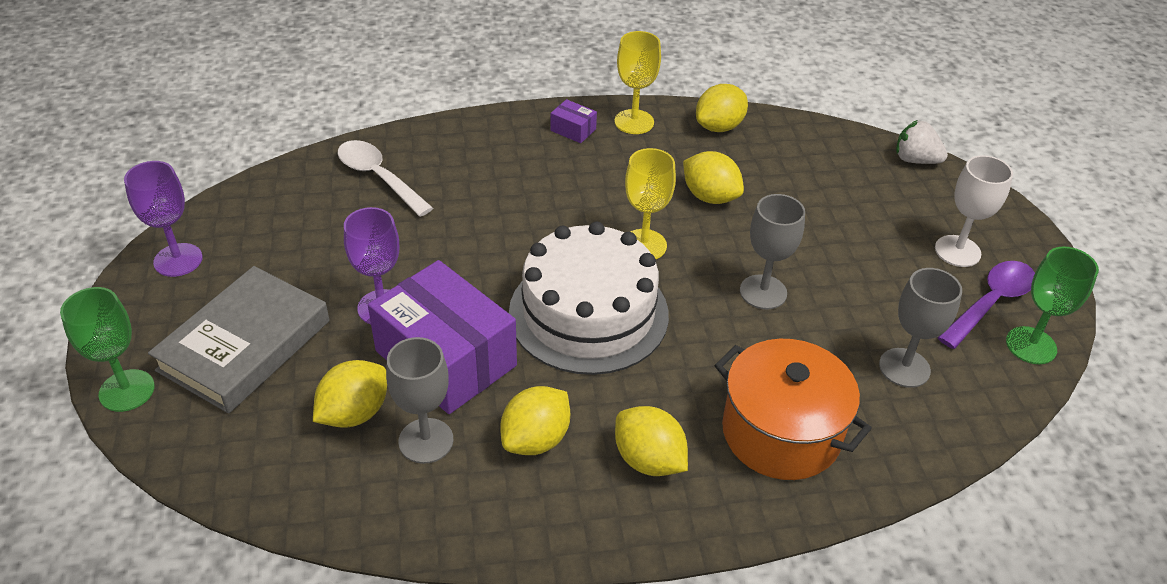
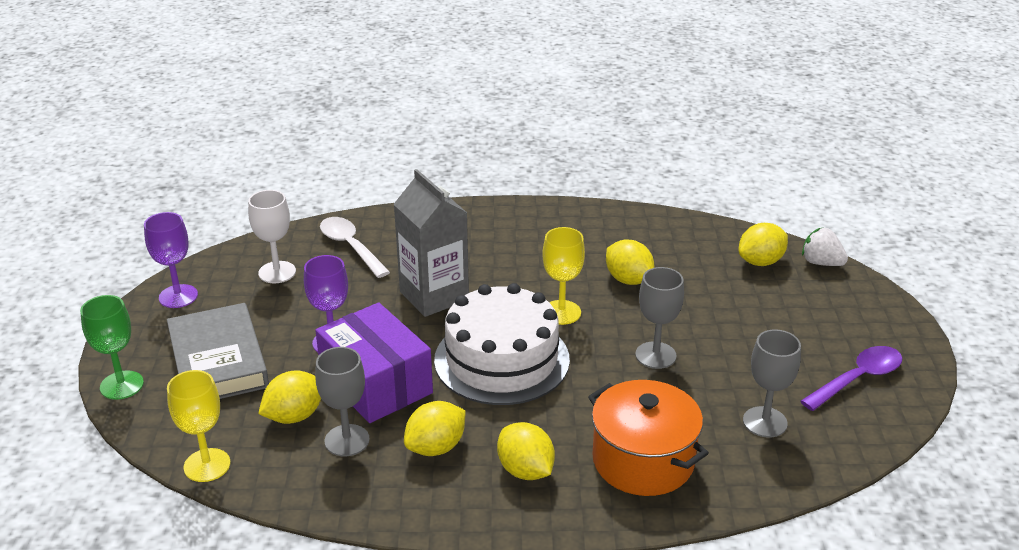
camera: 10 degrees right, 10 degrees down
grey book [148,266,330,413] -> grey book turned 60 degrees counterclockwise [167,303,269,399]
purple box [551,99,597,143] -> none
yellow goblet [614,31,661,134] -> yellow goblet moved to [167,370,231,482]
yellow lemon [696,84,748,132] -> yellow lemon moved to [739,223,788,266]
white goblet [935,155,1013,267] -> white goblet moved to [248,190,296,283]
green goblet [1006,246,1099,364] -> none
none -> grey carton [394,169,469,317]

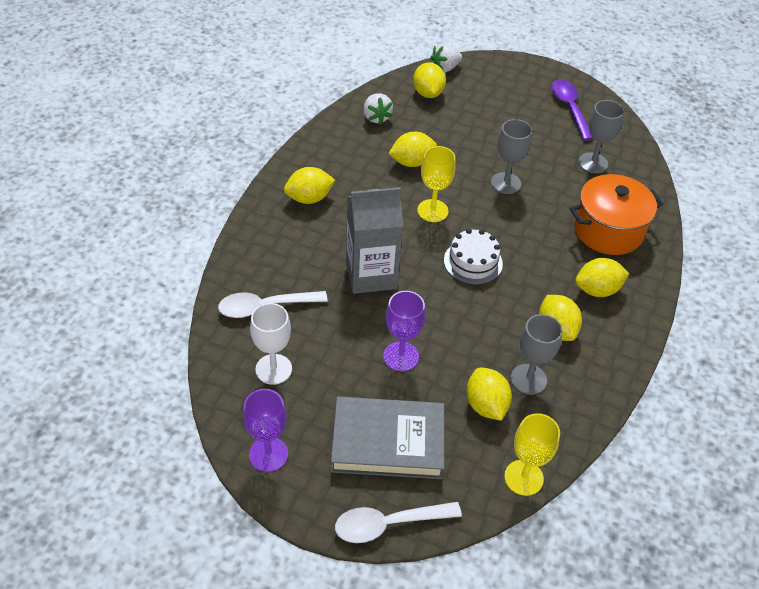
camera: 70 degrees left, 15 degrees up
green goblet [80,295,144,400] -> white spoon [335,502,462,543]
purple box [315,303,433,423] -> none
white cake [434,283,570,405] -> white cake [444,229,503,285], size x0.55
none -> yellow lemon [284,167,335,204]
none -> white strawberry [364,94,393,125]

